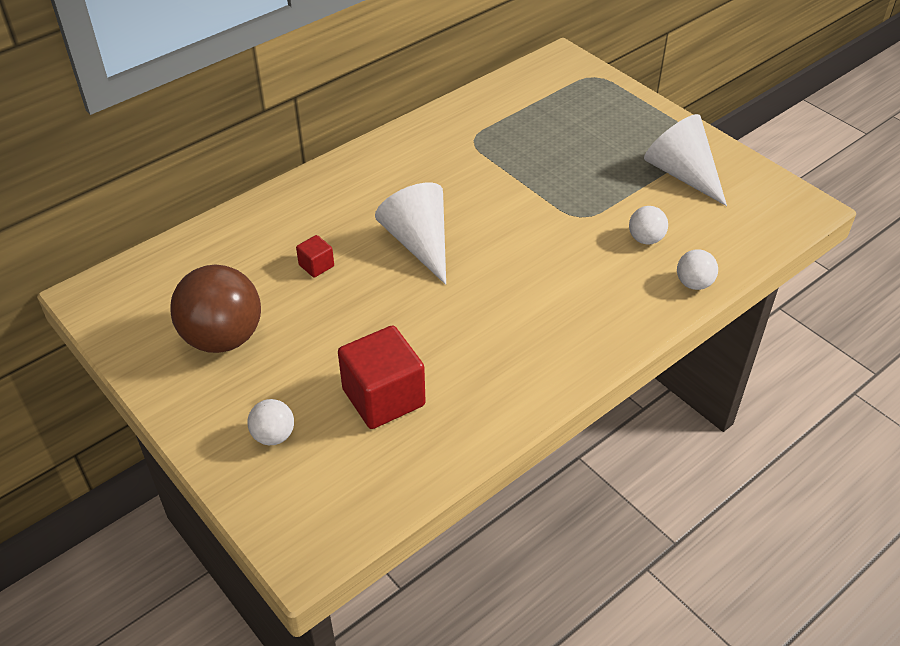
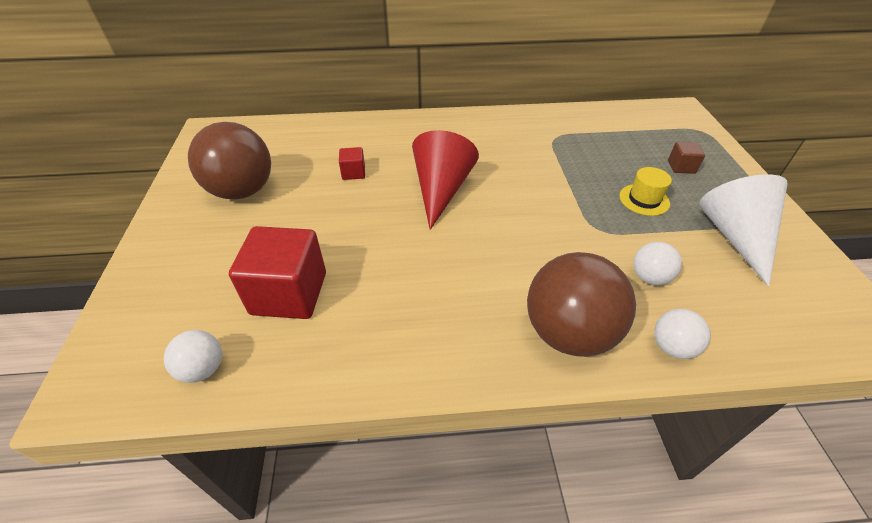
camera: 35 degrees right, 0 degrees up
white ball [247,399,294,445] -> white ball moved to [164,330,222,383]
white cone [375,182,446,285] -> red cone [412,130,479,230]
none -> brown ball [527,252,636,357]
none -> yellow hat [619,167,672,216]
none -> brown cube [668,142,705,174]

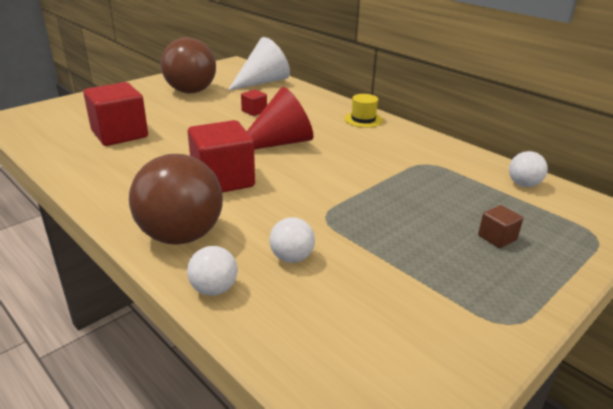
camera: 50 degrees right, 15 degrees down
white ball [164,330,222,383] -> white ball moved to [509,151,548,187]
yellow hat [619,167,672,216] -> yellow hat moved to [344,94,383,127]
white cone [699,174,787,287] -> white cone moved to [228,37,290,91]
none -> red cube [188,120,255,193]

